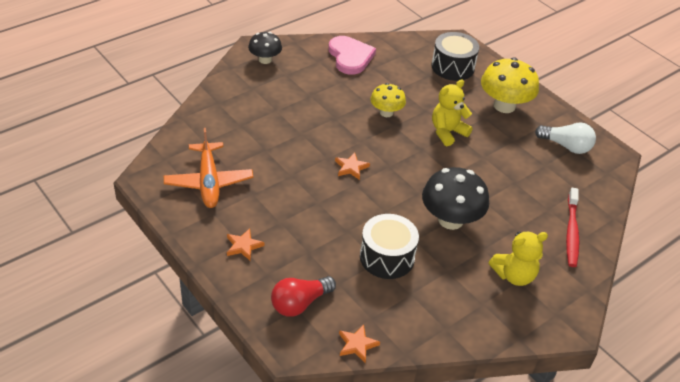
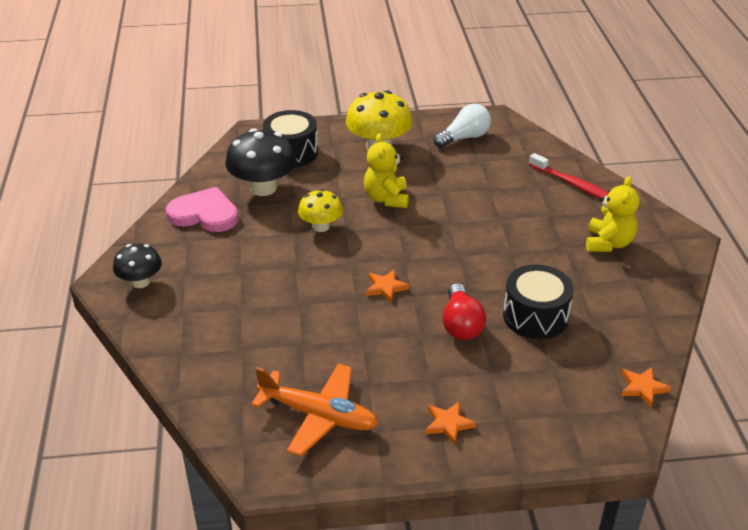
camera: 55 degrees left, 5 degrees down
red light bulb [271,276,336,317] -> red light bulb moved to [442,283,486,340]
black mushroom [422,167,489,230] -> black mushroom moved to [226,128,296,196]

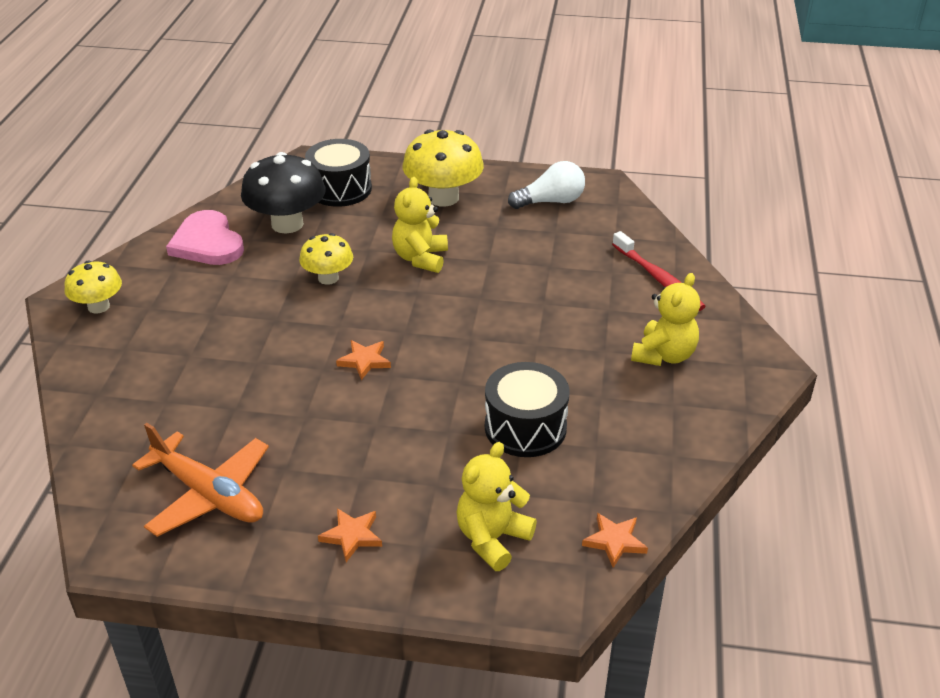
camera: 15 degrees right, 0 degrees up
black mushroom [113,243,162,288] -> yellow mushroom [65,261,122,314]
pink heart [166,187,238,232] -> pink heart turned 150 degrees counterclockwise [166,210,244,265]
red light bulb [442,283,486,340] -> none
none -> yellow teddy bear [457,442,537,571]

